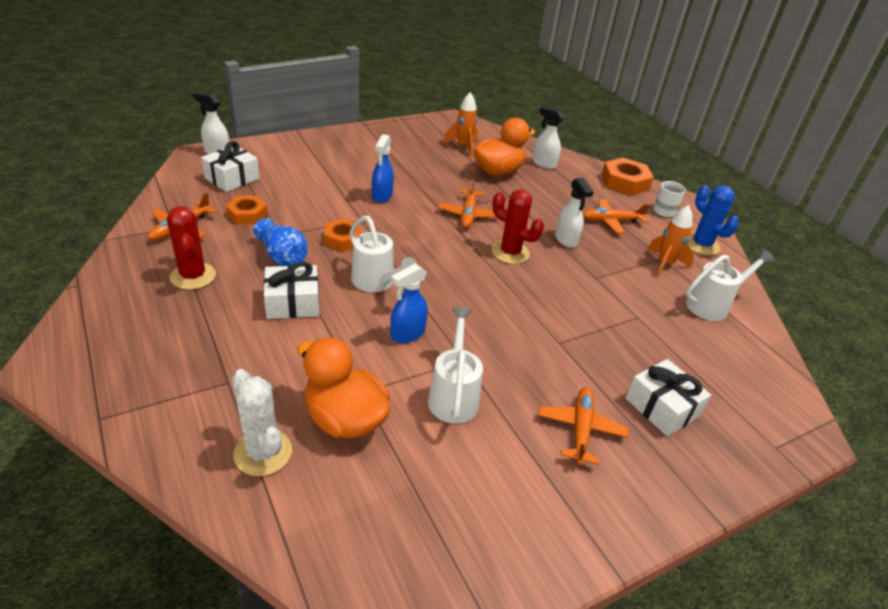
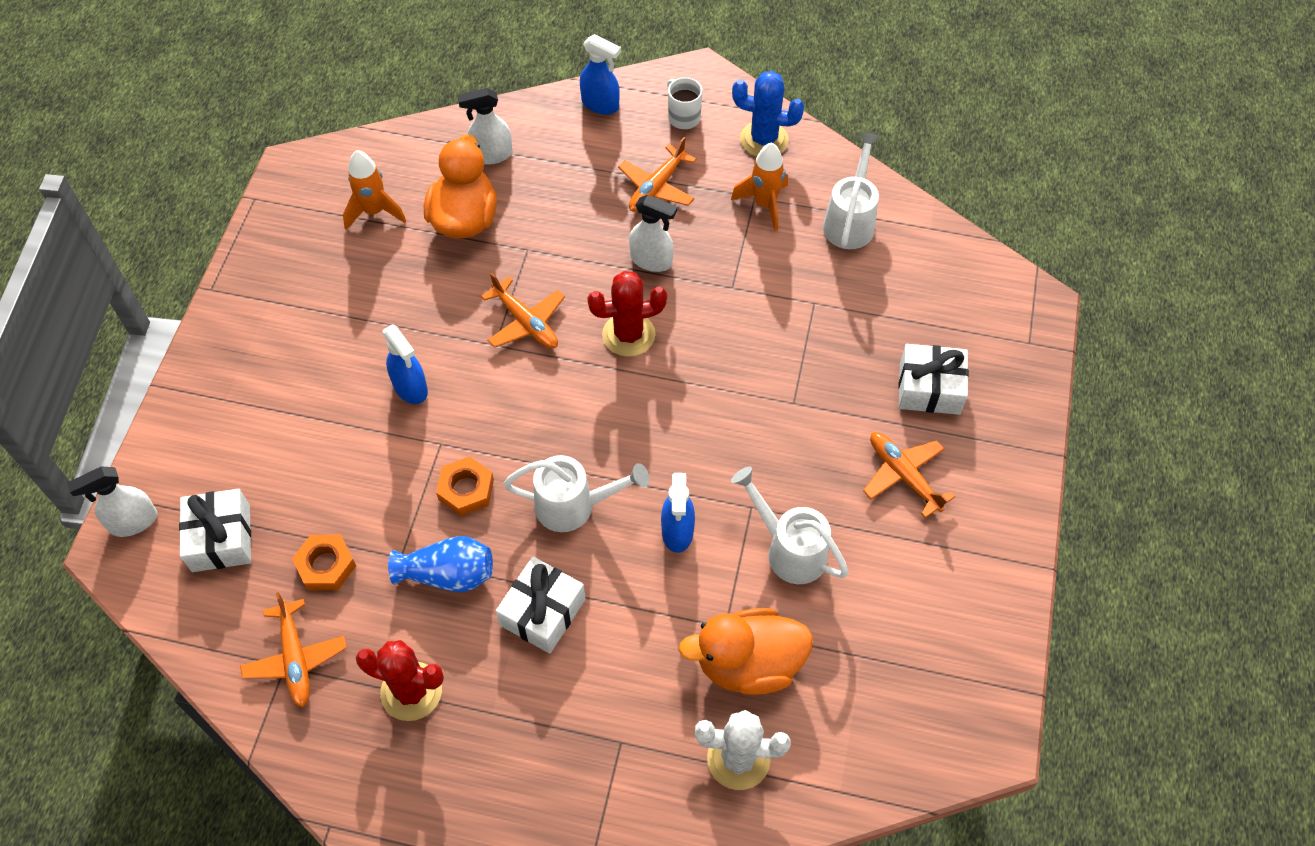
camera: 45 degrees left, 20 degrees up
orange nut [601,158,654,196] -> blue spray bottle [580,34,621,115]

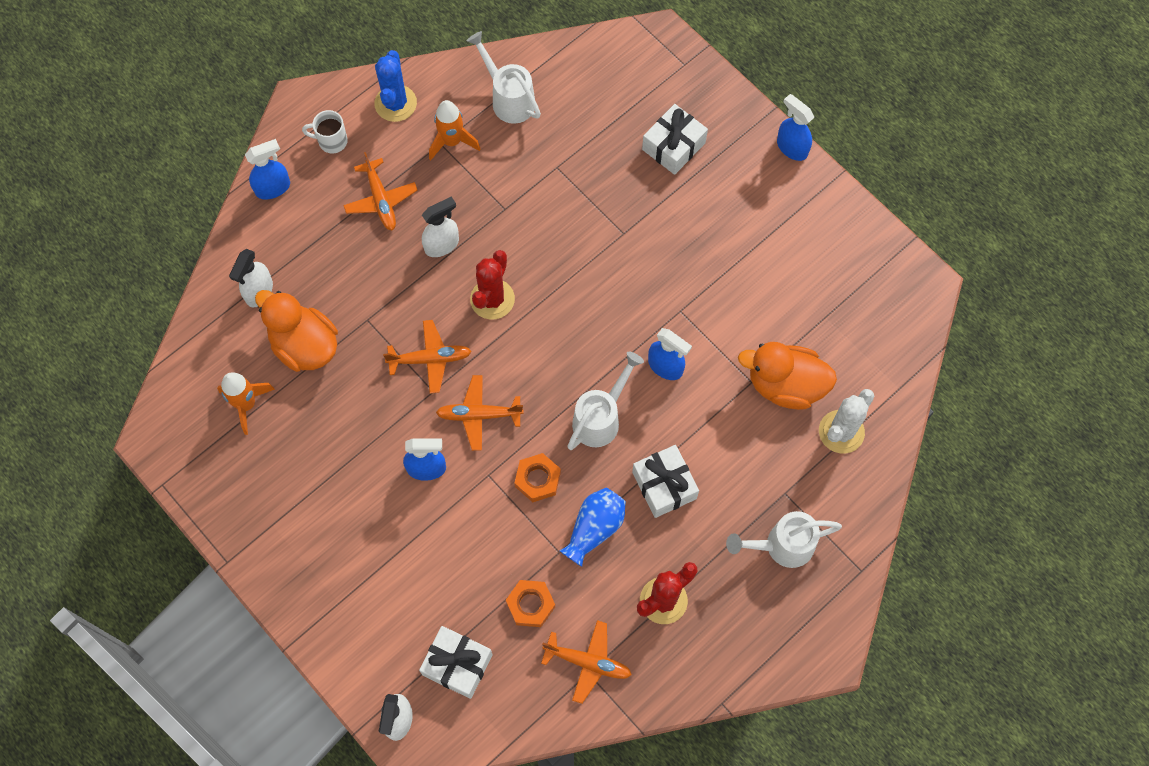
camera: 55 degrees left, 10 degrees up
orange duck [679,608,813,695] -> orange duck turned 75 degrees clockwise [738,342,837,410]
white watering can [731,467,849,584] -> white watering can moved to [726,511,842,568]
blue cactus [732,71,804,157] -> blue cactus turned 45 degrees counterclockwise [374,50,417,122]
orange plane [863,432,955,518] -> orange plane moved to [436,375,524,451]
none -> blue spray bottle [777,94,814,161]

